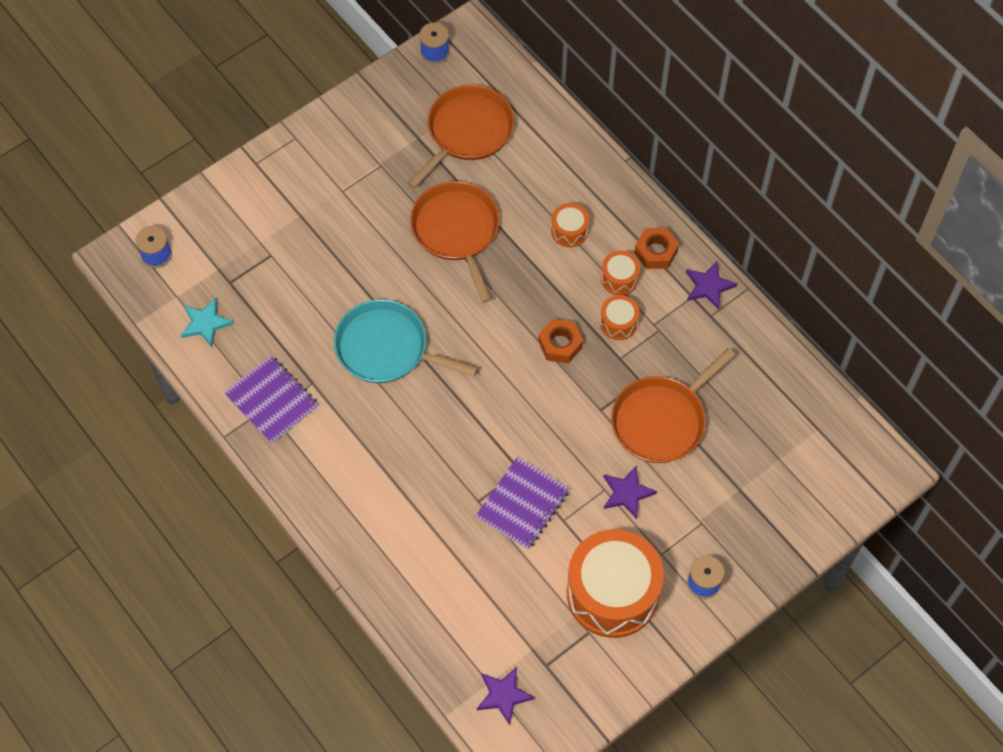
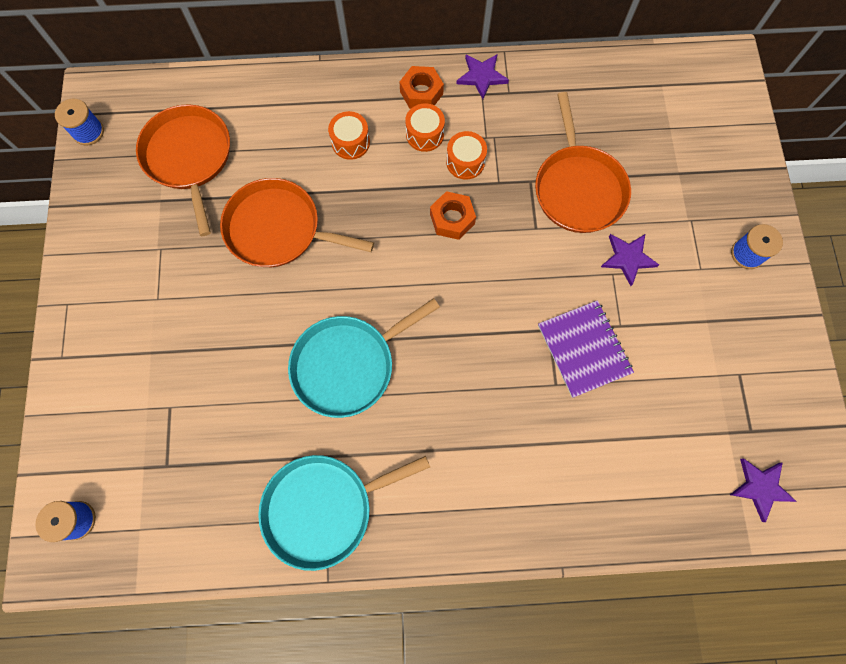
camera: 55 degrees left, 10 degrees up
turquoise star [181,298,234,347] -> none
purple notebook [224,356,319,444] -> turquoise pan [258,455,430,571]
orange drum [566,529,664,638] -> none

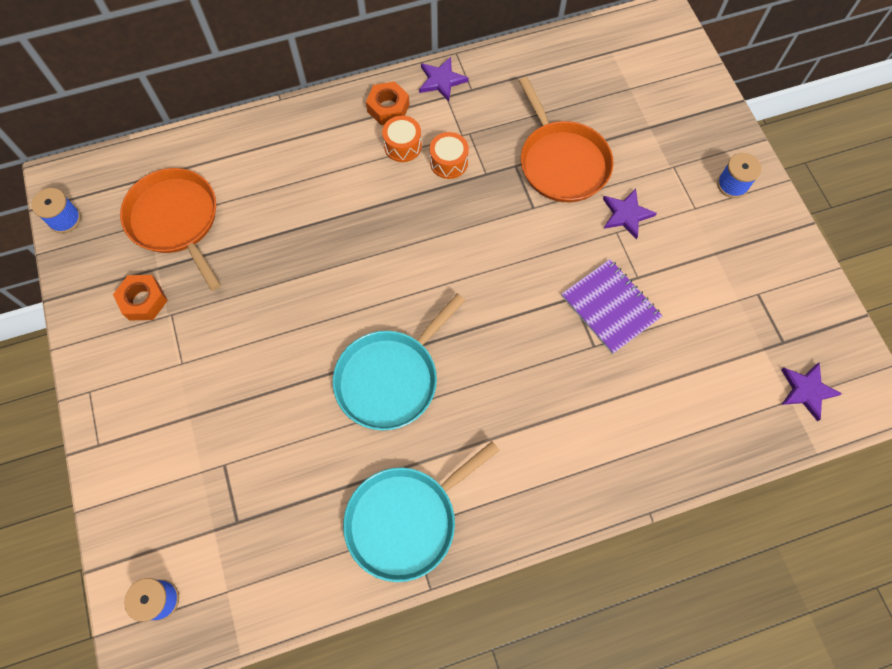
camera: 15 degrees left, 5 degrees down
orange pan [220,178,374,267] -> none
orange drum [328,111,370,160] -> none
orange nut [430,191,476,240] -> orange nut moved to [113,275,168,320]

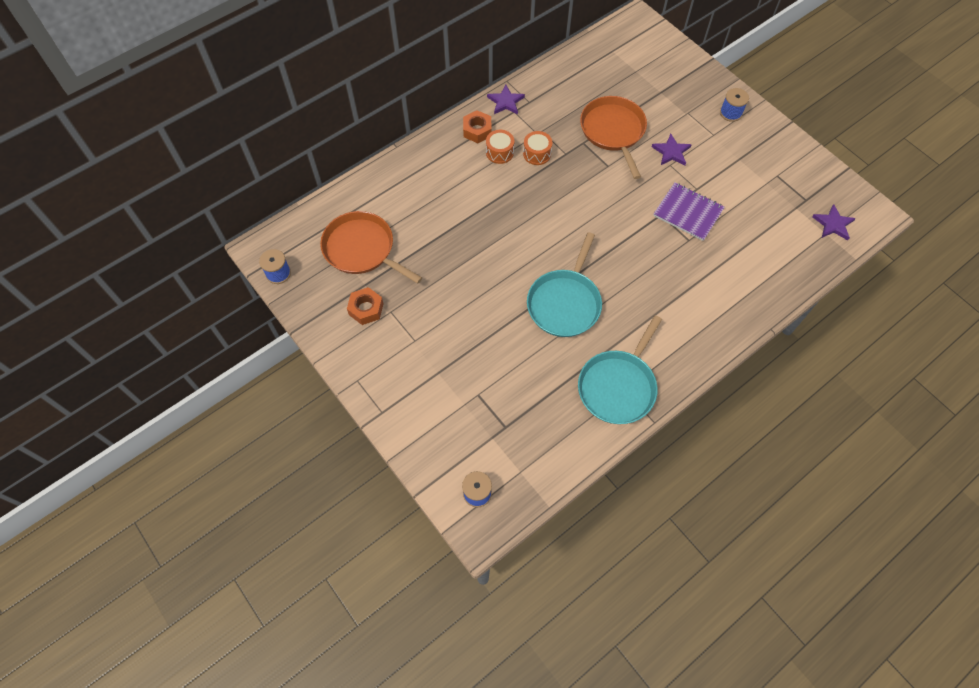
camera: 20 degrees left, 5 degrees down
orange pan [518,77,614,202] -> orange pan turned 150 degrees counterclockwise [580,96,647,179]

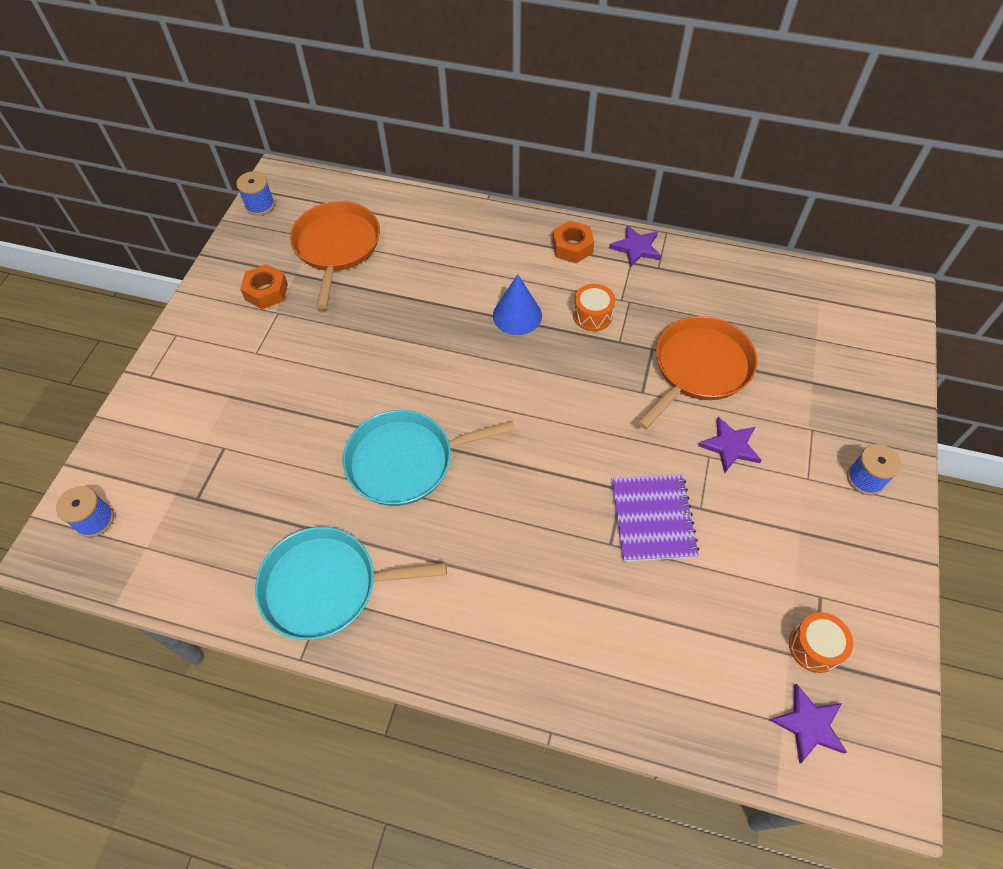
camera: 55 degrees right, 5 degrees down
orange drum [486,130,514,164] -> orange drum moved to [789,612,853,673]
none -> blue cone [493,274,542,335]

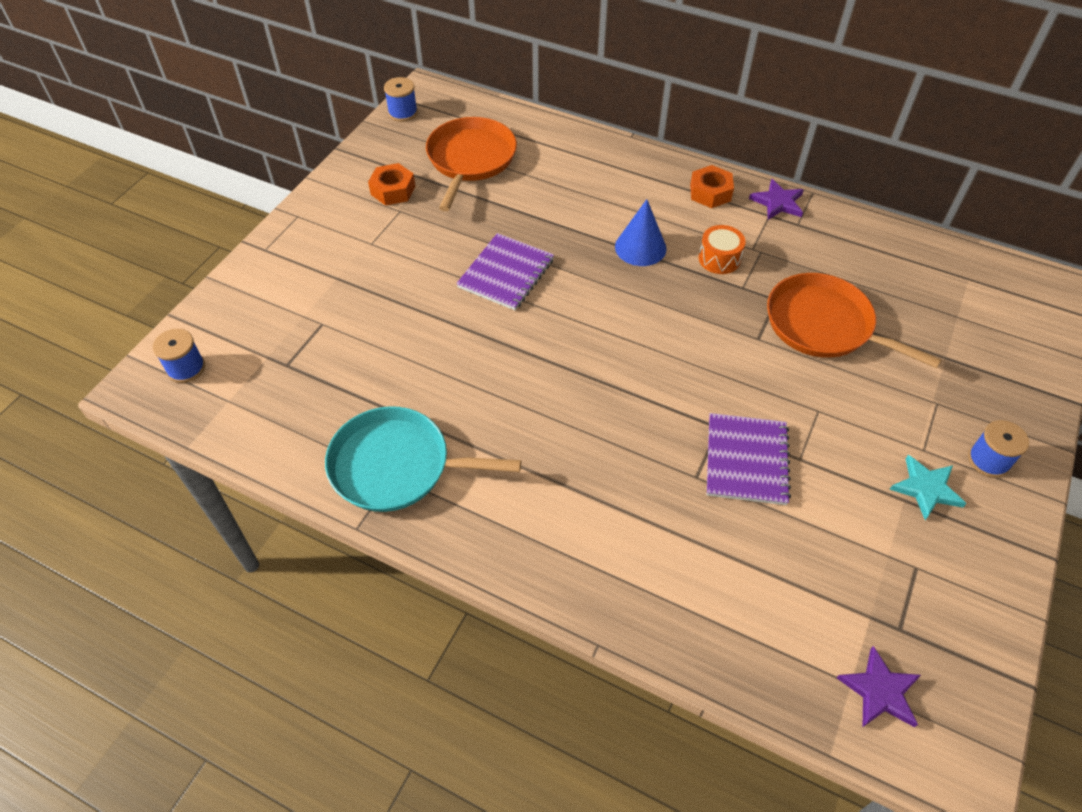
camera: 10 degrees right, 5 degrees down
turquoise pan [343,410,515,506] -> none
orange pan [637,316,758,429] -> orange pan turned 105 degrees counterclockwise [767,273,942,368]
purple star [698,417,761,474] -> none
orange drum [789,612,853,673] -> none
none -> purple notebook [456,233,554,310]
none -> turquoise star [889,455,967,520]

